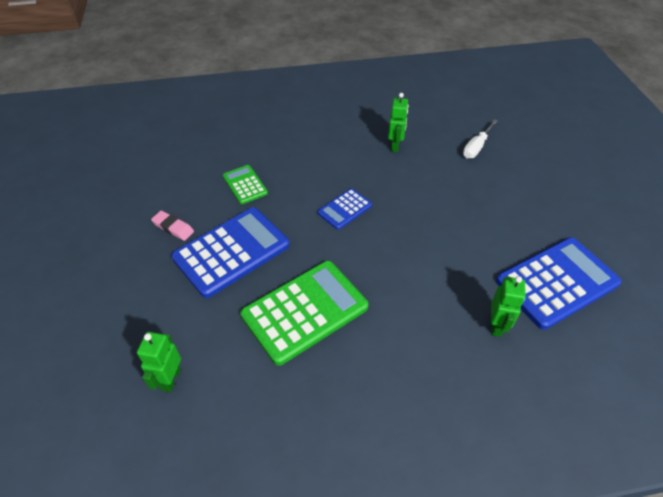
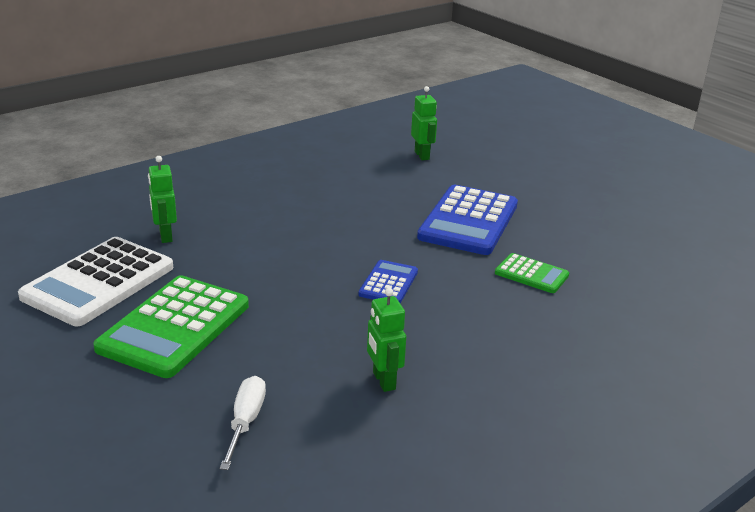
camera: 150 degrees right, 20 degrees down
pink eraser [151,211,194,241] -> none
green calculator [240,261,368,366] -> green calculator moved to [93,275,249,378]
blue calculator [496,237,622,330] -> white calculator [18,237,173,326]

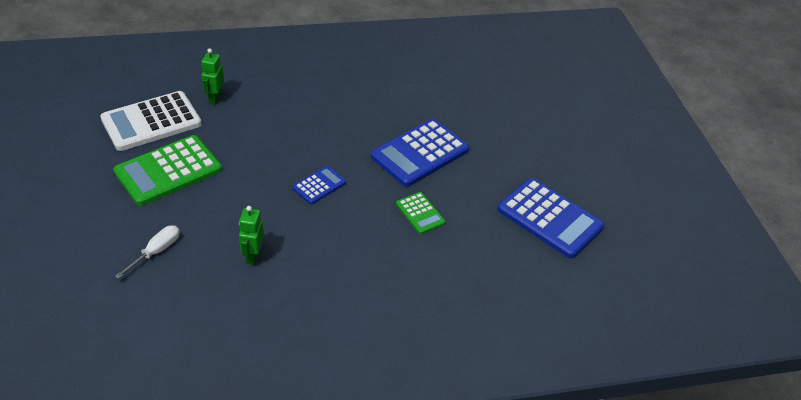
camera: 25 degrees right, 15 degrees up
green robot [411,86,437,160] -> none
none -> blue calculator [497,178,604,258]

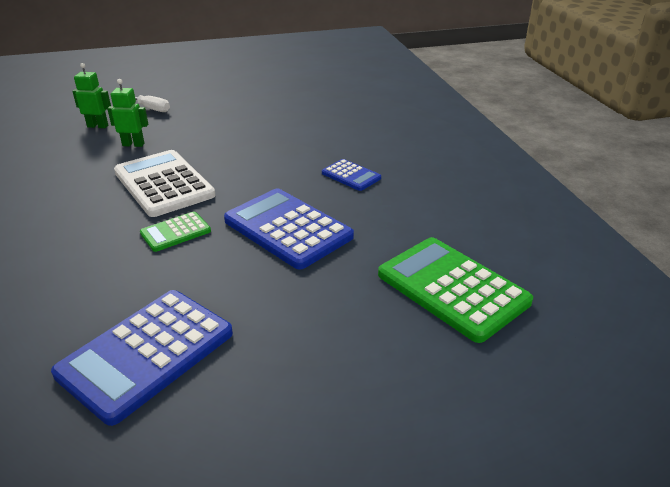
camera: 90 degrees right, 10 degrees down
white calculator [100,91,202,151] -> white calculator moved to [114,150,215,217]
green calculator [114,135,222,206] -> green calculator moved to [378,237,533,343]
green robot [201,49,224,105] -> green robot moved to [72,63,111,128]
blue calculator [293,166,346,204] -> blue calculator moved to [322,159,381,191]

